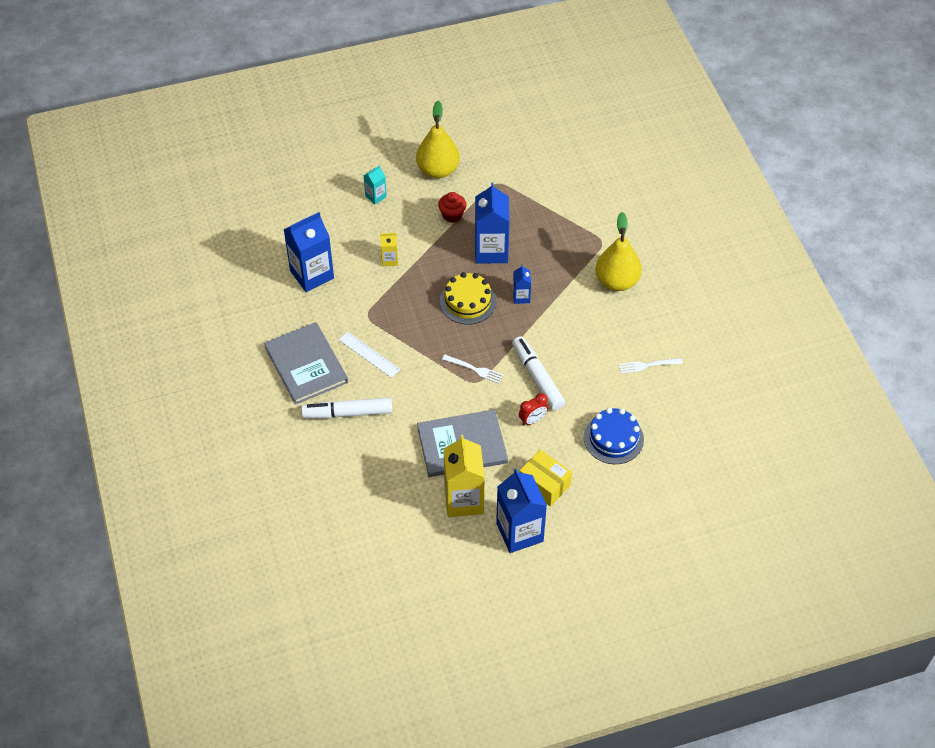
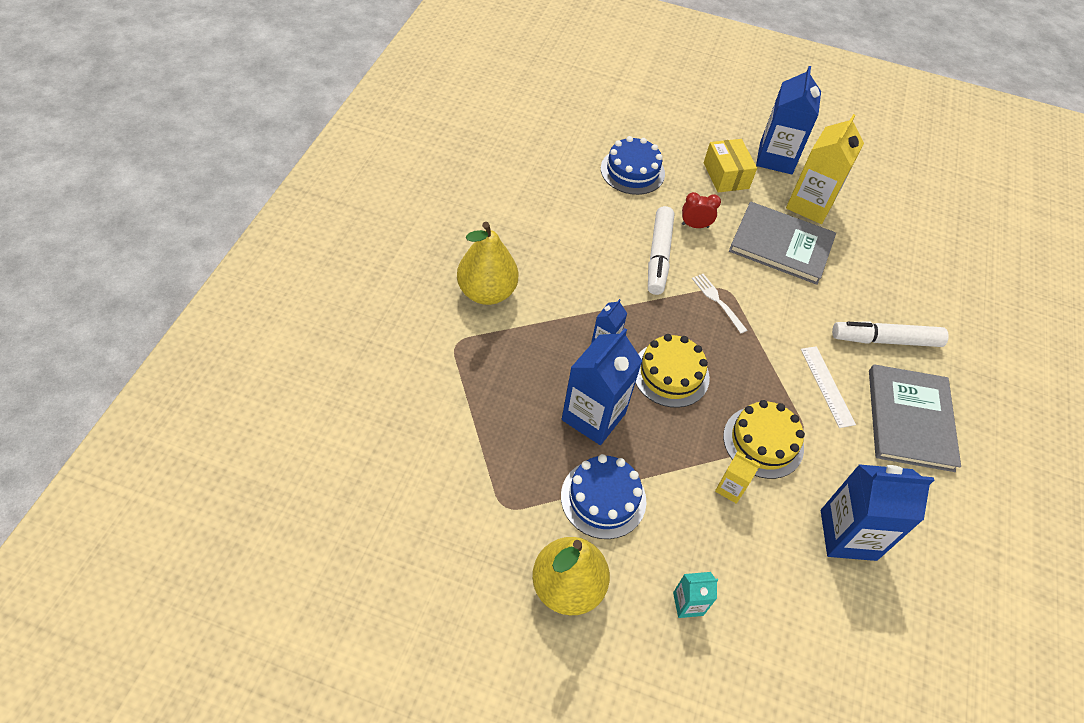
camera: 150 degrees left, 0 degrees up
white marker [301,397,392,419] -> white marker turned 150 degrees clockwise [832,321,949,347]
red cupcake [438,192,466,223] -> blue cake [561,454,646,539]
white fork [618,358,683,374] -> none
none -> yellow cake [723,400,805,479]

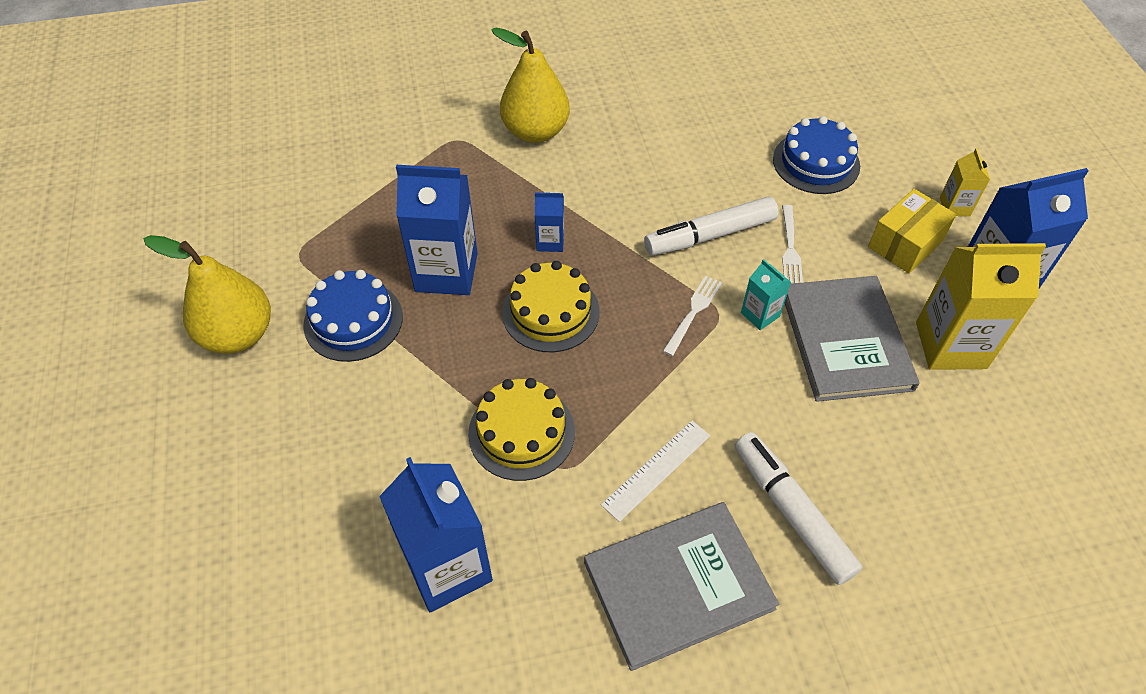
camera: 65 degrees right, 0 degrees up
turquoise carton [673,572,718,618] -> turquoise carton moved to [741,259,791,330]
red clock [682,192,721,228] -> white fork [782,205,803,284]
yellow carton [715,451,760,504] -> yellow carton moved to [940,148,990,216]

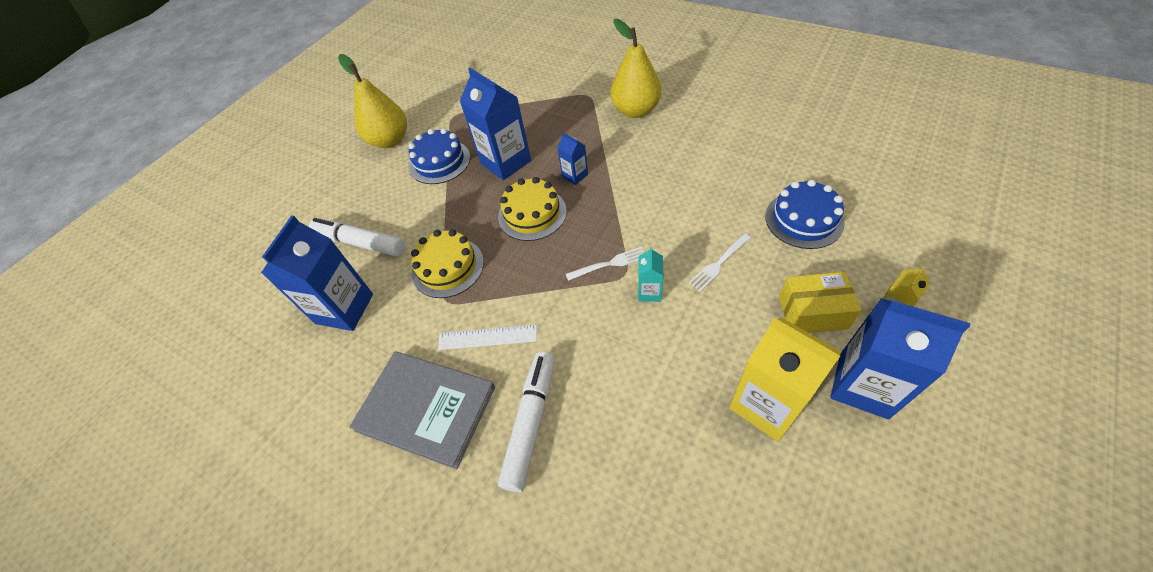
camera: 50 degrees right, 0 degrees up
white marker [644,196,779,256] -> white marker moved to [309,218,405,257]
grey book [785,276,920,402] -> none

